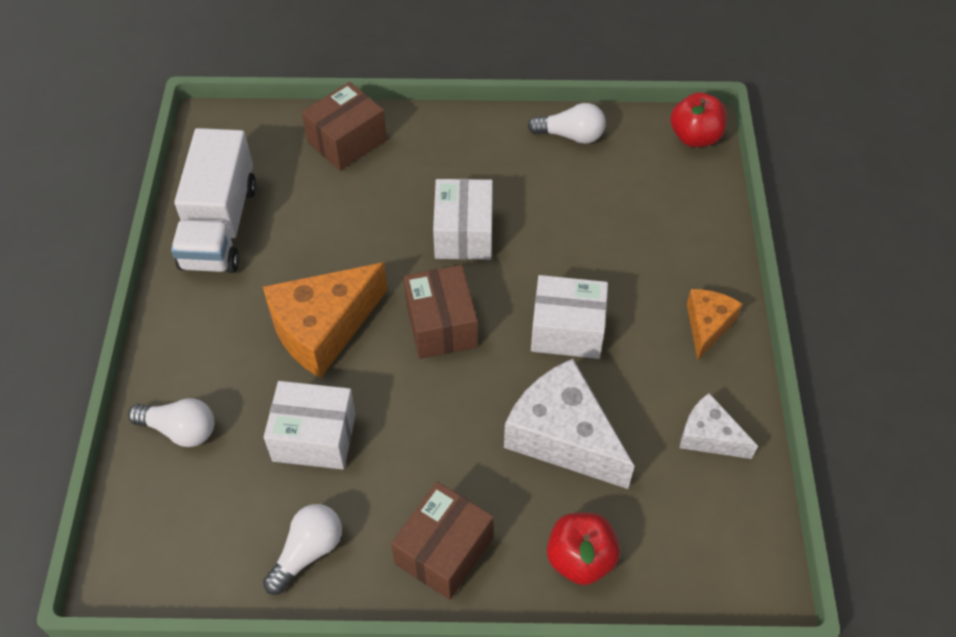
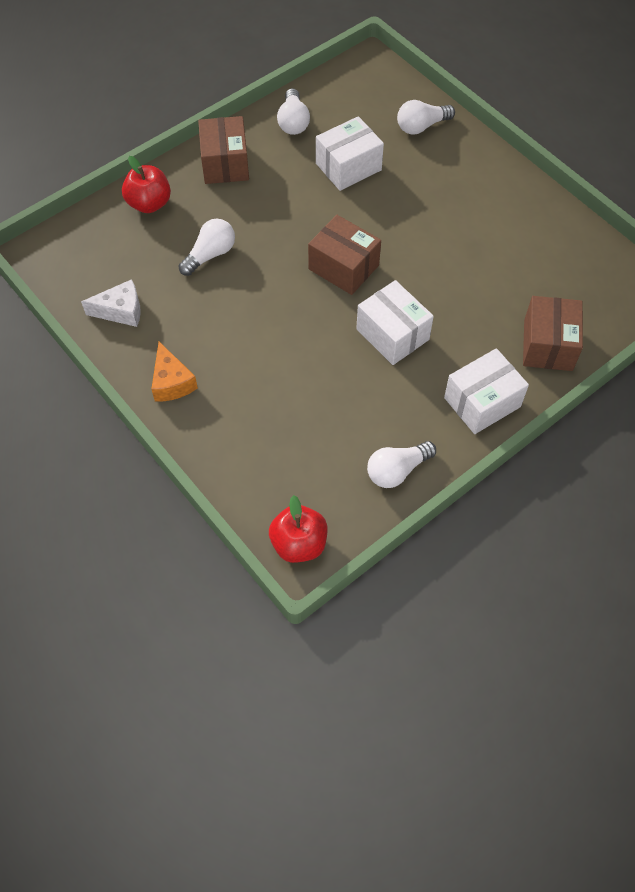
camera: 140 degrees right, 5 degrees up
white truck [171,128,256,273] -> none
orange cheese [263,262,387,378] -> none
white cheese [504,359,634,489] -> white light bulb [178,219,235,276]
white box [531,275,608,359] -> white box moved to [444,348,529,434]

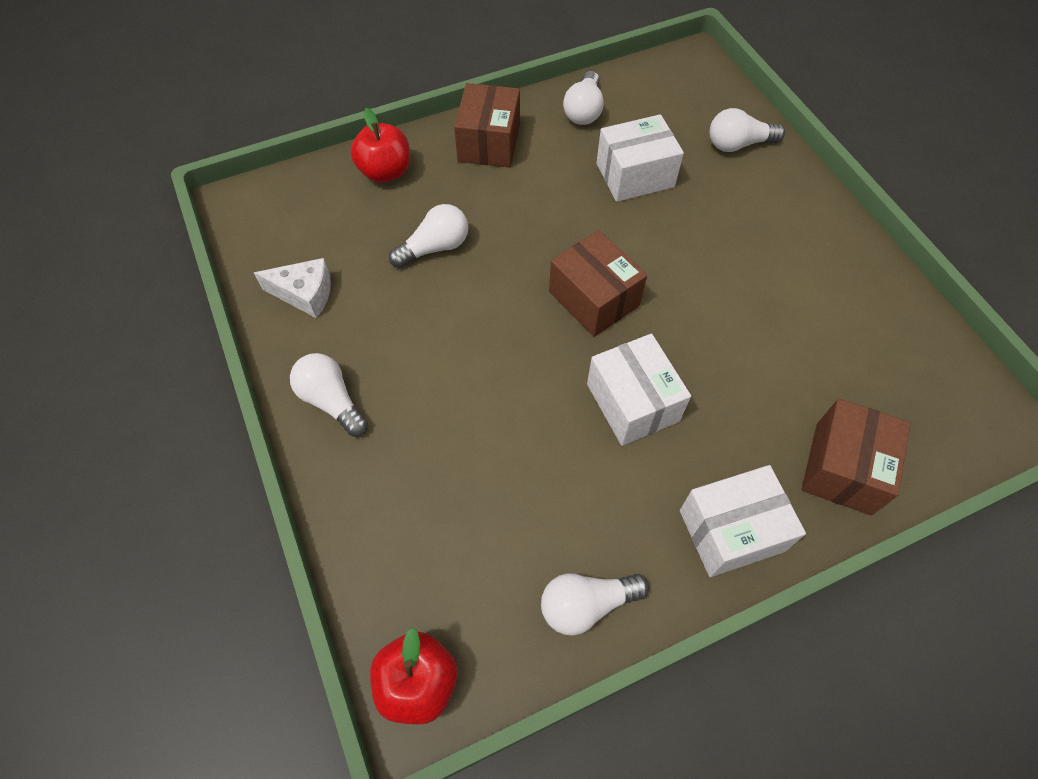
camera: 15 degrees right, 0 degrees up
orange cheese [151,342,198,402] -> white light bulb [290,353,368,437]

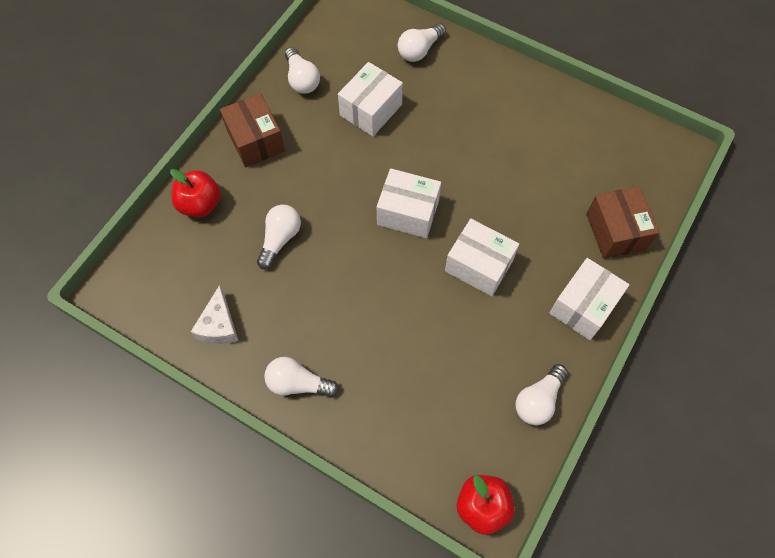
camera: 35 degrees left, 5 degrees up
white cheese [254,258,331,318] -> white cheese turned 120 degrees clockwise [191,285,238,344]
brown box [549,230,647,337] -> white box [377,168,441,238]

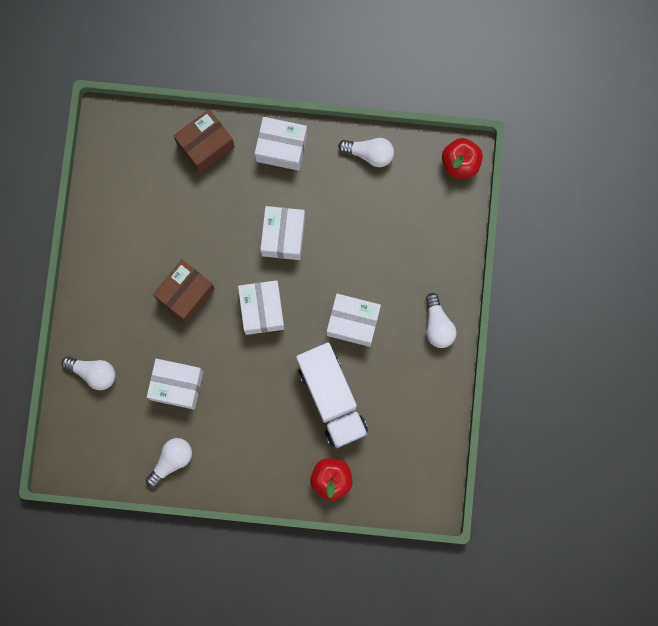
camera: 115 degrees left, 15 degrees up
white cheese [191,285,238,344] -> none
brown box [220,93,285,167] -> brown box moved to [153,260,215,323]
white light bulb [257,205,301,269] -> white truck [296,343,368,449]
none -> white box [327,294,381,347]

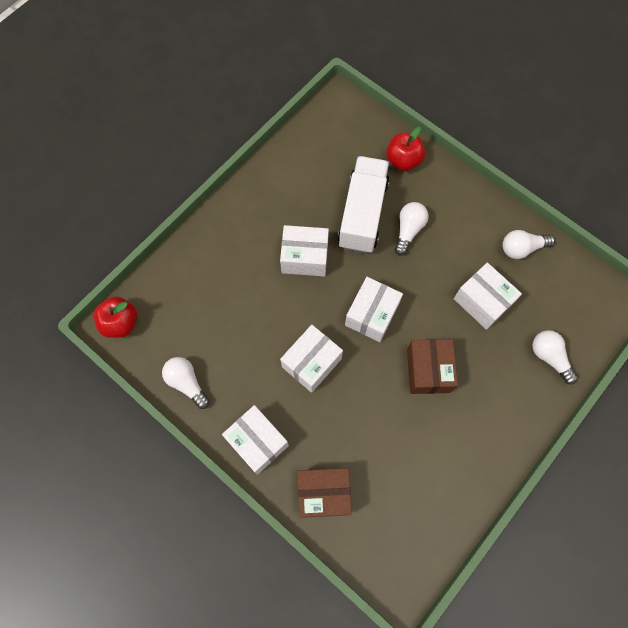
camera: 145 degrees left, 10 degrees down
brown box [153,260,215,323] -> brown box turned 75 degrees counterclockwise [407,339,458,394]
white box [327,294,381,347] -> white box turned 45 degrees counterclockwise [280,225,329,277]
white light bulb [426,293,457,348] -> white light bulb moved to [395,202,428,256]

